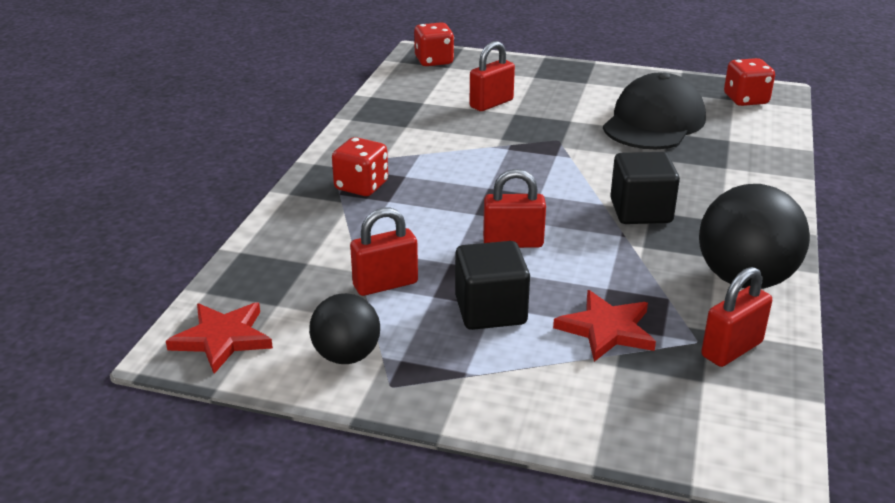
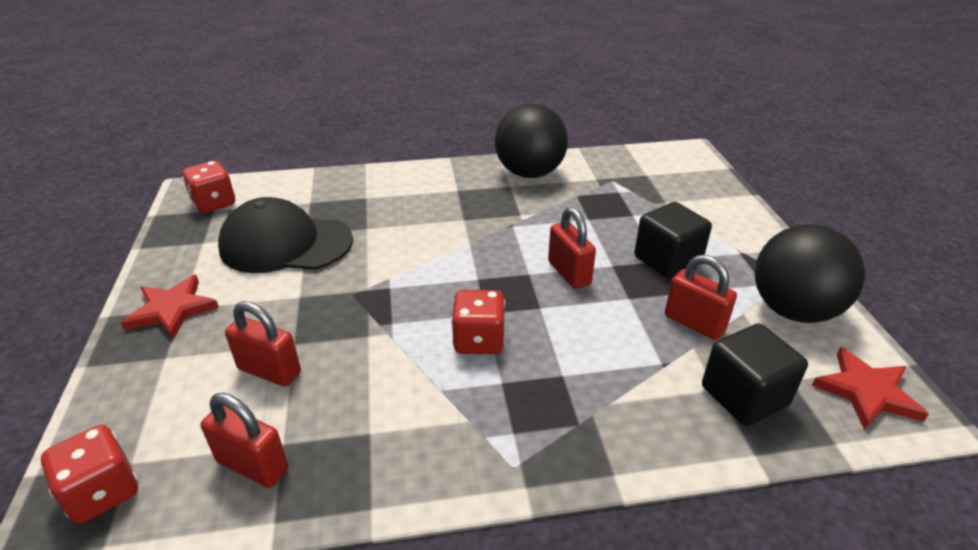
camera: 115 degrees left, 5 degrees up
black ball [309,293,380,364] -> black ball [755,224,865,323], size x1.64
red dice [332,137,388,196] -> red dice moved to [451,290,505,354]
red star [553,290,656,362] -> red star moved to [121,275,219,340]
black cube [610,152,680,224] -> black cube moved to [702,324,808,426]
red padlock [701,267,772,367] -> red padlock moved to [201,393,288,488]

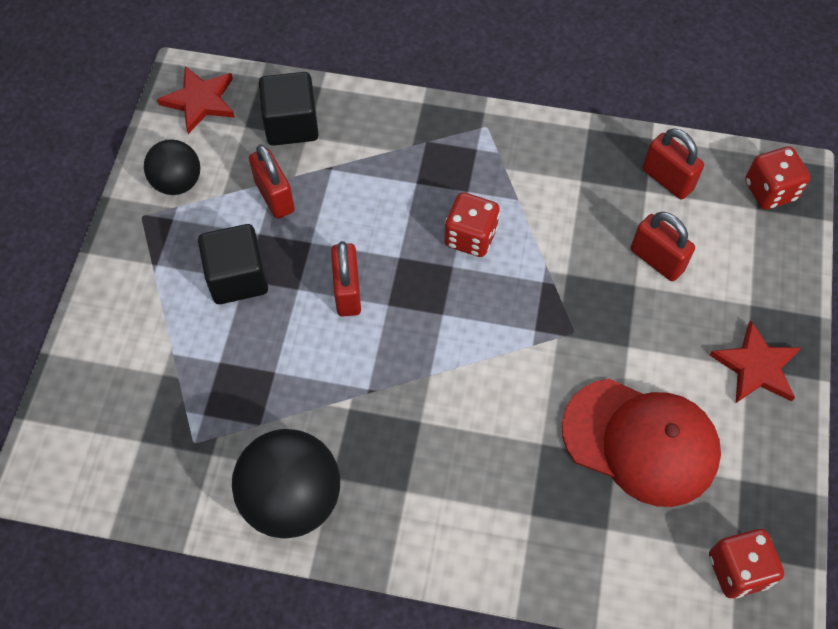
camera: 160 degrees left, 25 degrees up
black cap [218,197,353,273] -> red cap [562,379,721,507]
black ball [755,224,865,323] -> black ball [144,139,200,195], size x0.61

